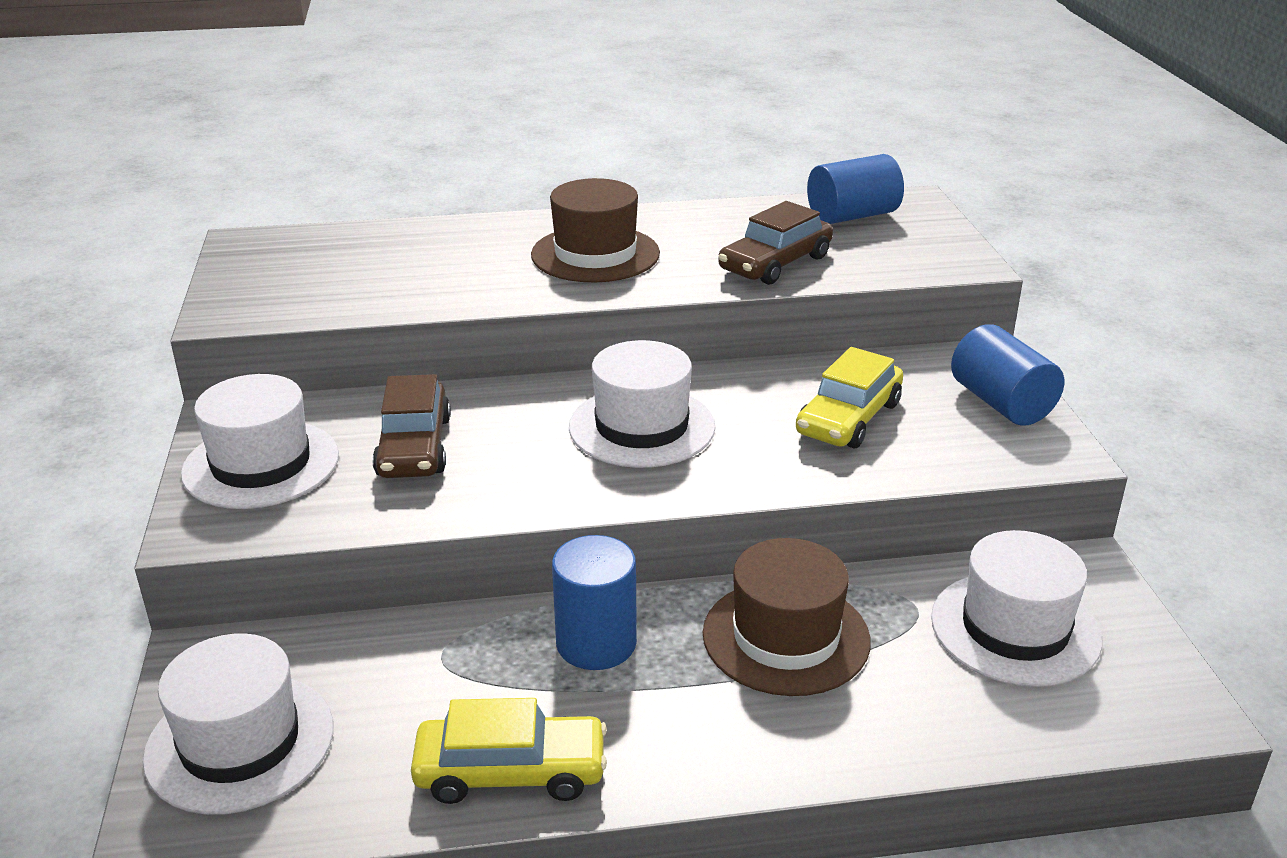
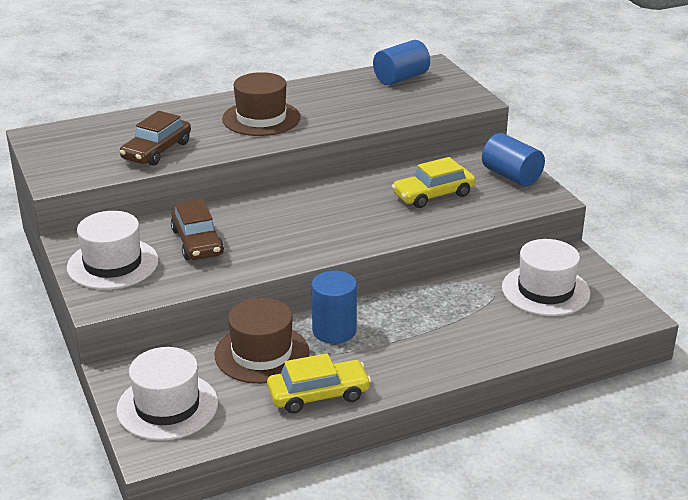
camera: 15 degrees left, 0 degrees up
white hat [569,340,715,468] -> none
brown hat [703,538,871,696] -> brown hat moved to [215,298,310,384]
brown car [718,201,833,285] -> brown car moved to [120,111,191,166]
yellow car [796,347,903,448] -> yellow car turned 45 degrees clockwise [392,157,475,208]

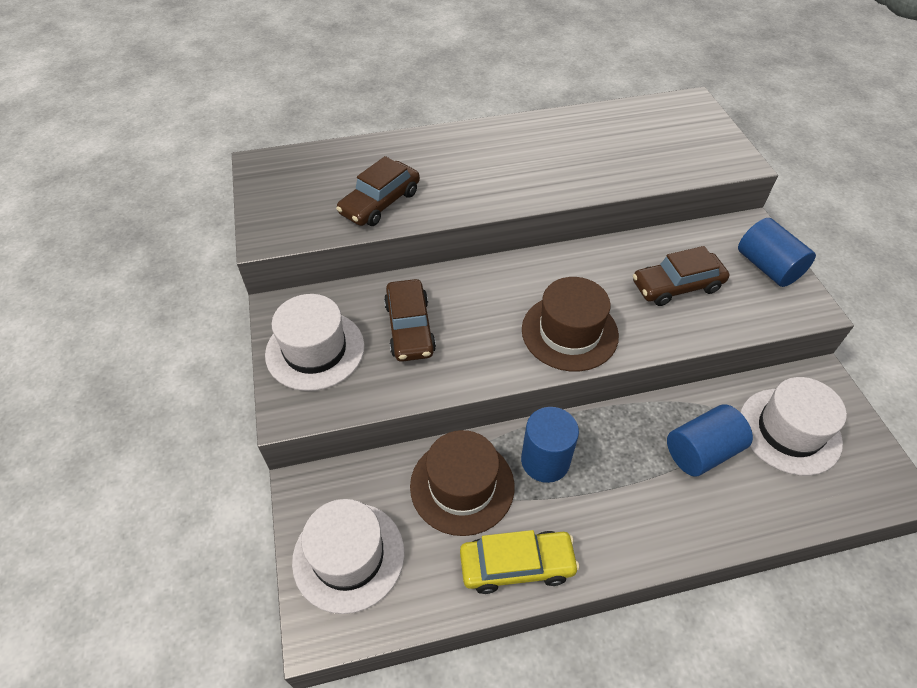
camera: 10 degrees right, 20 degrees up
brown hat [222,72,301,136] -> brown hat moved to [522,277,619,372]
blue cylinder [373,40,430,85] -> blue cylinder moved to [667,404,753,477]
yellow car [392,157,475,208] -> brown car [633,246,729,306]

